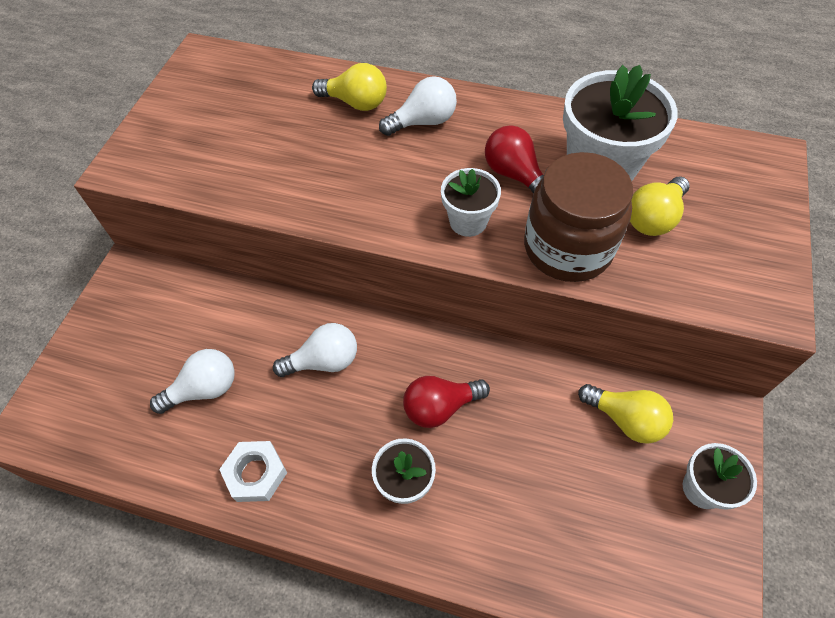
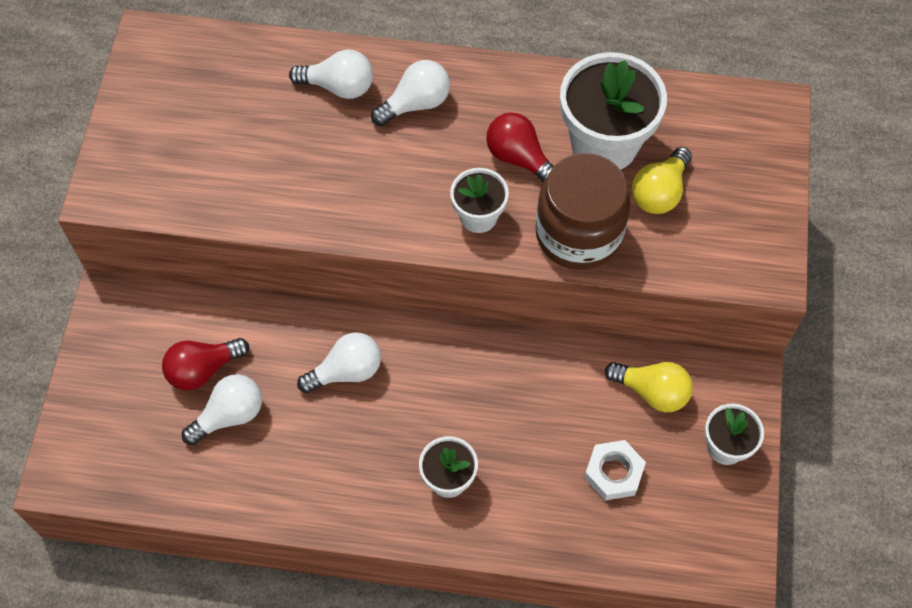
camera: 10 degrees left, 5 degrees up
white nut [219,441,287,502] -> white nut moved to [584,440,646,501]
yellow light bulb [312,63,387,111] -> white light bulb [289,50,373,99]
red light bulb [403,376,490,428] -> red light bulb moved to [162,338,249,390]

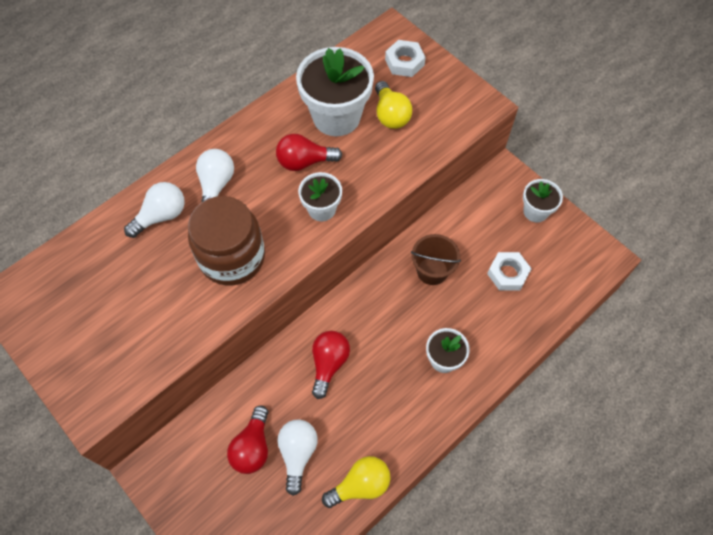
camera: 50 degrees left, 0 degrees up
white light bulb [297,332,381,394] -> red light bulb [312,331,350,399]
brown jar [535,153,630,270] -> brown jar moved to [188,196,265,286]
yellow light bulb [605,362,693,412] -> yellow light bulb moved to [322,456,390,508]
none -> white nut [385,40,426,77]
none -> brown bucket [411,234,461,285]

